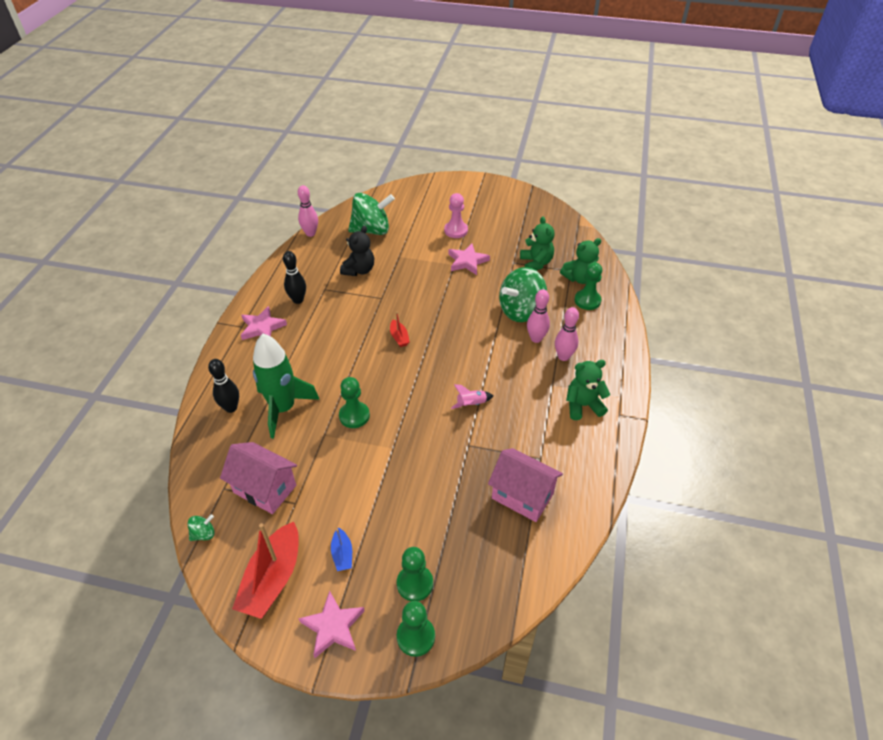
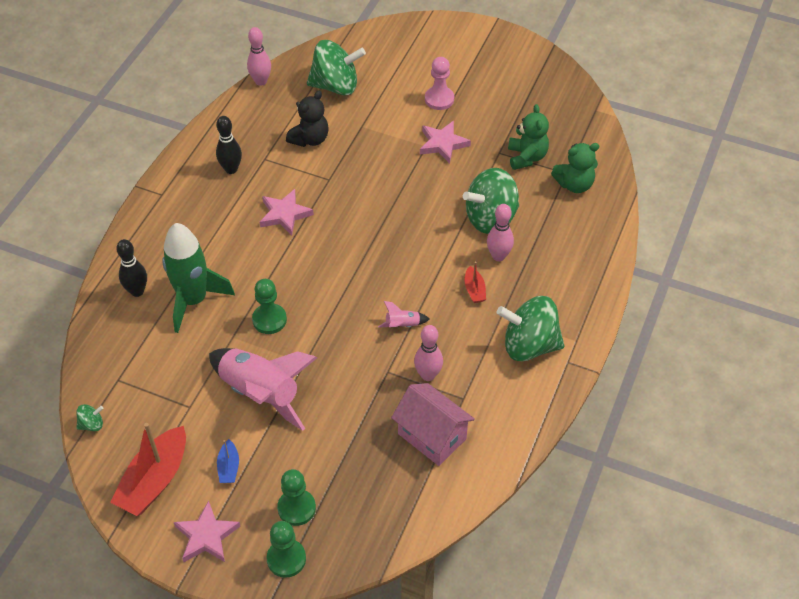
camera: 10 degrees right, 5 degrees up
pink house [220,442,297,514] -> none
pink star [241,306,287,340] -> pink star moved to [260,189,314,235]
red boat [390,311,410,347] -> red boat moved to [464,262,486,303]
pink bowling pin [555,307,579,361] -> pink bowling pin moved to [414,325,443,381]
green teddy bear [566,360,610,420] -> green spinning top [497,296,565,361]
green pawn [574,262,602,310] -> none
none -> pink rocket [209,348,317,431]

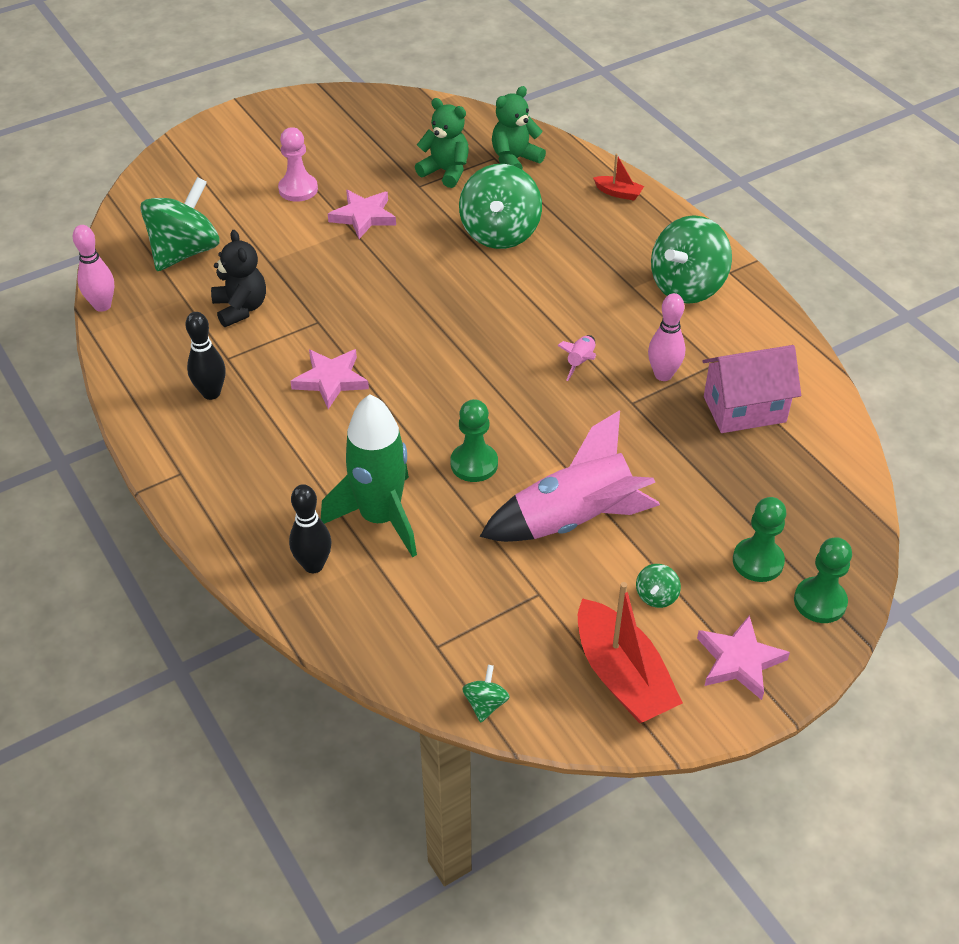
camera: 55 degrees left, 5 degrees down
blue boat [217,439,239,483] -> green spinning top [636,564,681,608]
red boat [464,262,486,303] -> red boat moved to [593,154,644,200]
pink bowling pin [487,204,514,261] -> none
green teddy bear [551,143,599,193] -> green teddy bear turned 150 degrees counterclockwise [492,86,546,169]

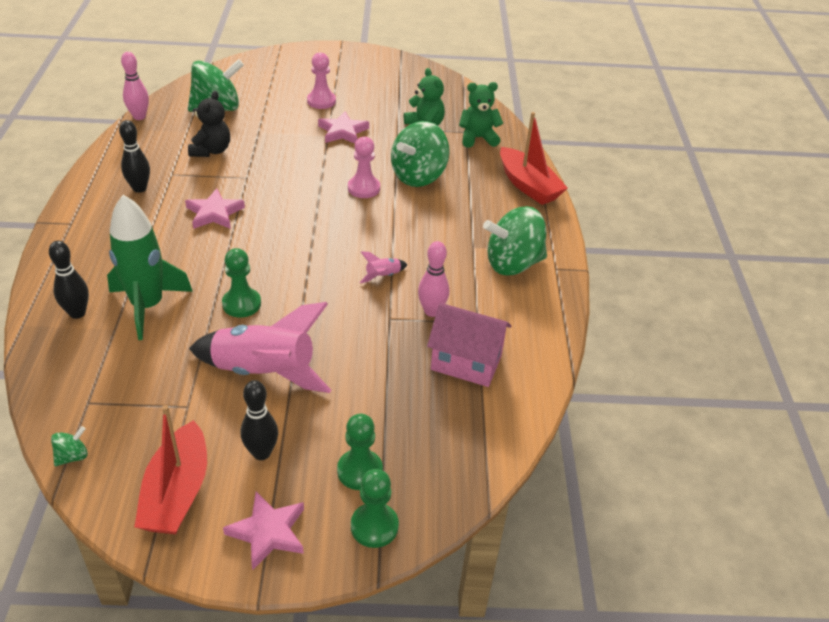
camera: 30 degrees right, 5 degrees down
red boat [593,154,644,200] -> red boat [500,112,568,205], size x2.12
green spinning top [636,564,681,608] -> black bowling pin [241,380,278,460]
none -> pink pawn [348,137,380,198]

